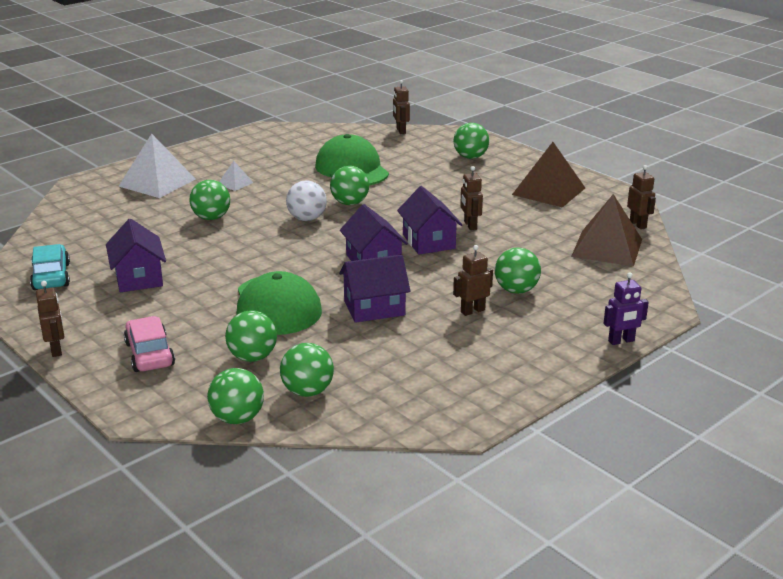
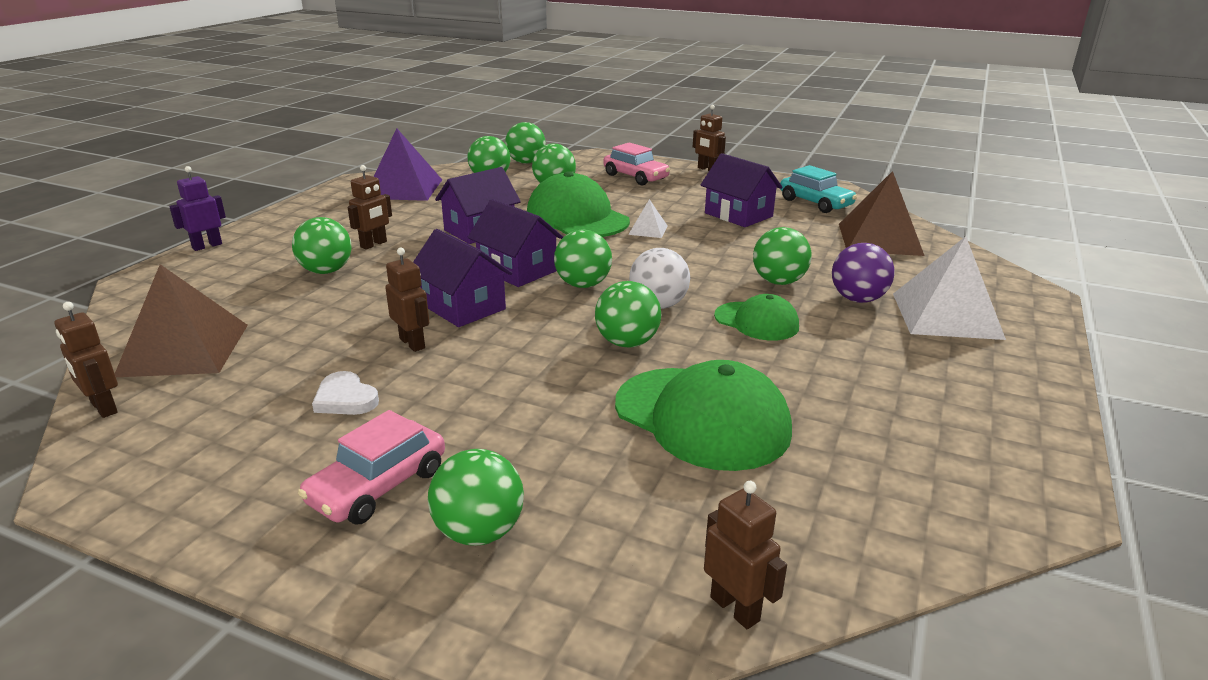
camera: 155 degrees right, 0 degrees up
white pyramid [219,161,254,191] -> white pyramid moved to [628,199,668,238]
brown pyramid [512,142,585,208] -> brown pyramid moved to [839,171,925,256]
none -> pink car [298,410,445,524]
none -> white heart [312,371,379,415]
none -> purple pyramid [374,128,442,201]
none -> green ball [554,229,612,288]
none -> green cap [714,294,799,341]
none -> purple ball [832,243,895,303]

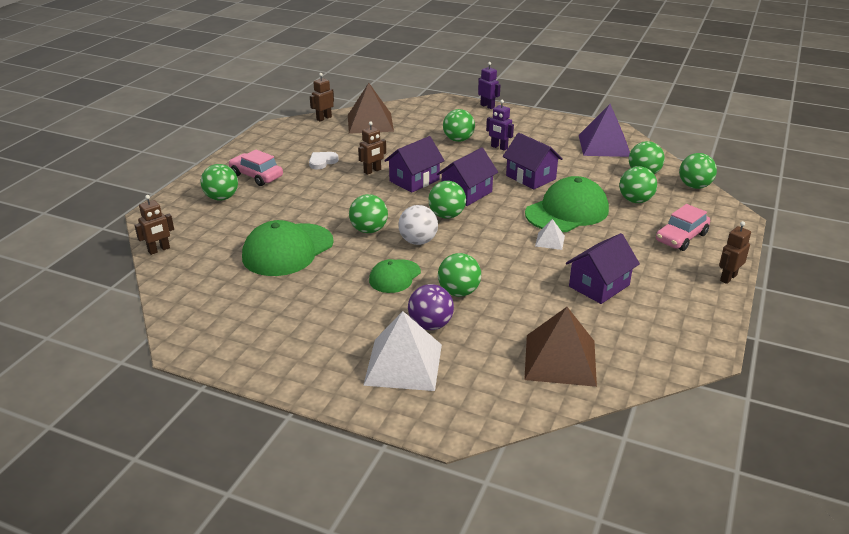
camera: 90 degrees right, 5 degrees up
brown robot [348,165,392,250] -> purple robot [486,100,514,151]
turquoise car [780,165,857,213] -> none

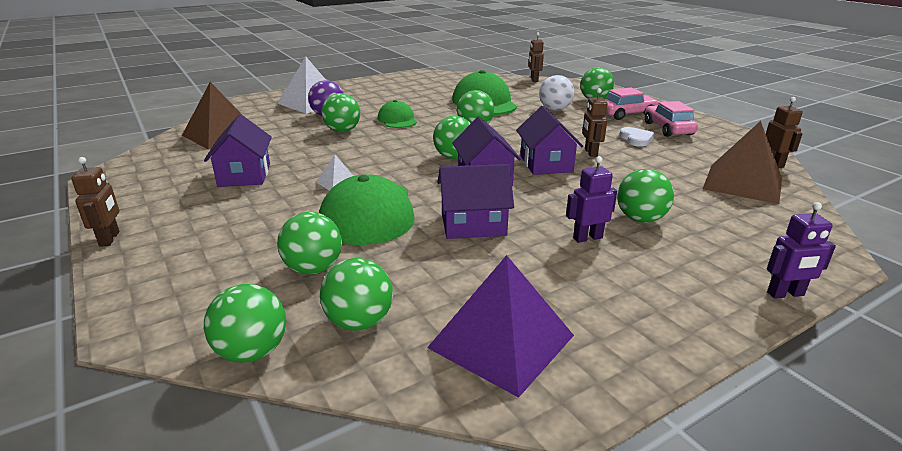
camera: 125 degrees right, 5 degrees down
white ball [398,205,438,245] -> white ball moved to [539,75,574,111]
pink car [656,204,710,251] -> pink car moved to [645,101,698,137]

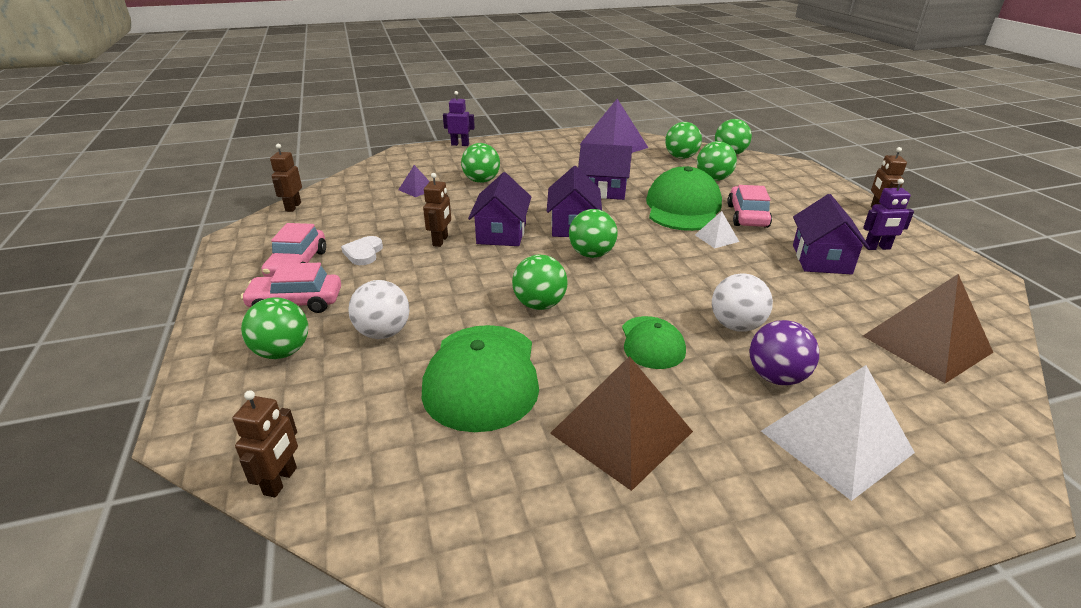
camera: 165 degrees left, 5 degrees up
green ball [322,93,360,132] -> white ball [712,273,773,332]
purple robot [566,156,617,243] -> purple robot moved to [863,179,914,250]
brown pyramid [703,121,782,204] -> brown pyramid moved to [550,356,693,491]
none -> purple pyramid [398,165,430,197]
none -> pink car [727,185,772,228]

